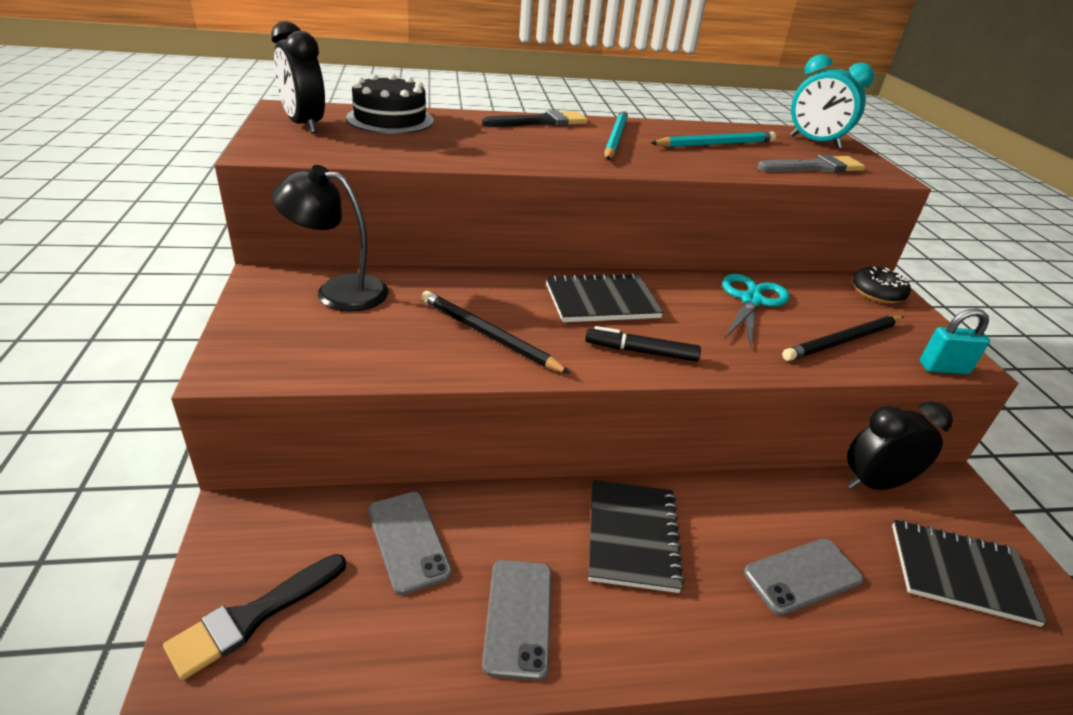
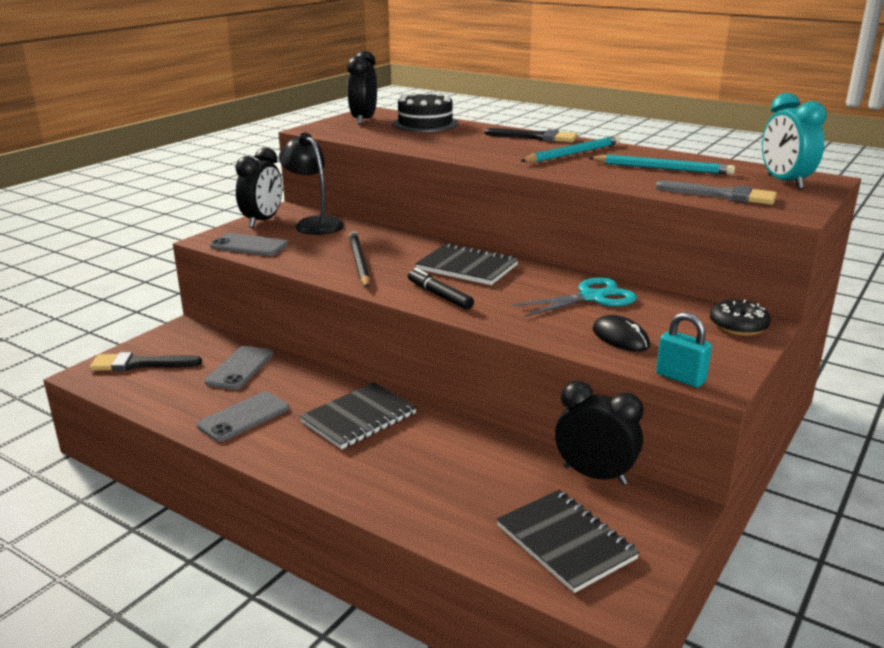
camera: 45 degrees right, 10 degrees down
grey phone [744,539,863,616] -> grey phone moved to [210,233,288,256]
black pencil [782,316,904,361] -> black mouse [593,315,650,352]
none -> black clock [235,147,282,228]

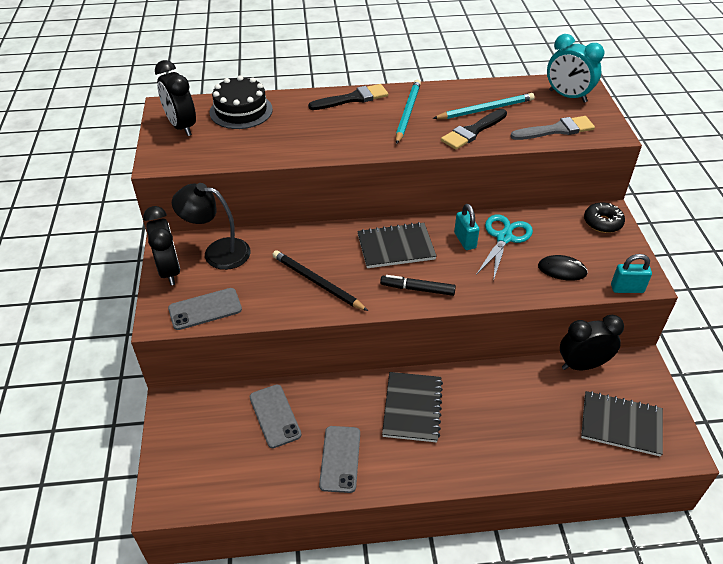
camera: 40 degrees left, 20 degrees up
black brush [89,352,202,371] -> black brush moved to [441,109,507,150]
none -> turquoise padlock [454,204,480,250]

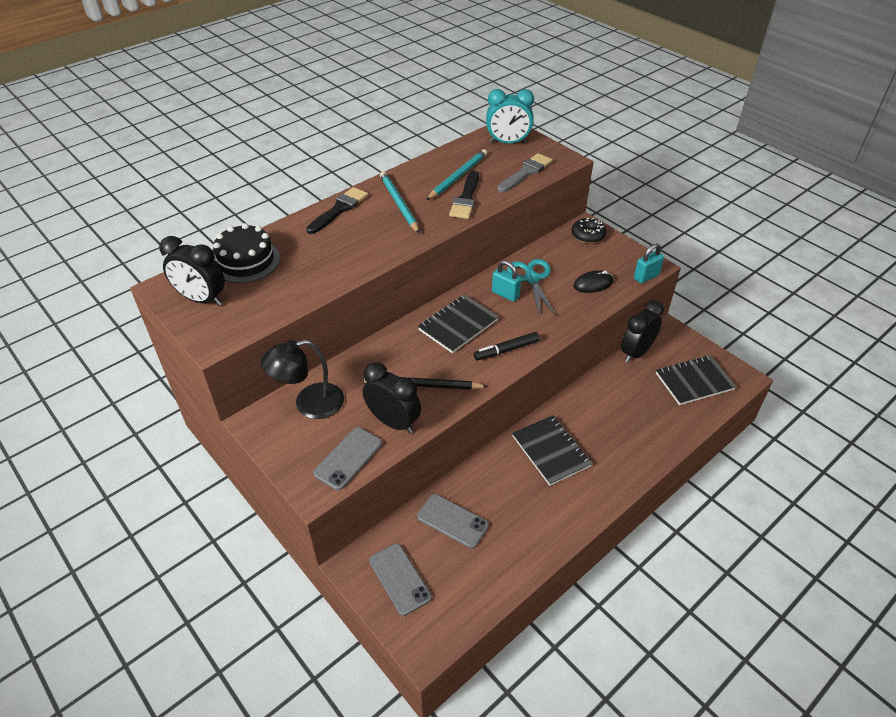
camera: 35 degrees left, 0 degrees up
black clock [143,206,180,285] -> black clock moved to [363,362,421,433]
grey phone [319,426,360,493] -> grey phone moved to [369,544,432,616]

